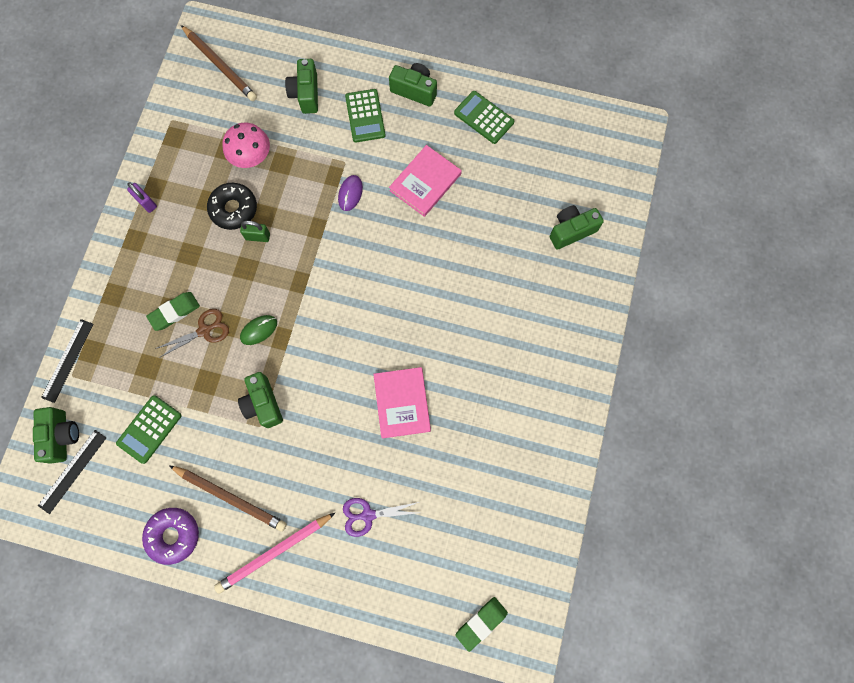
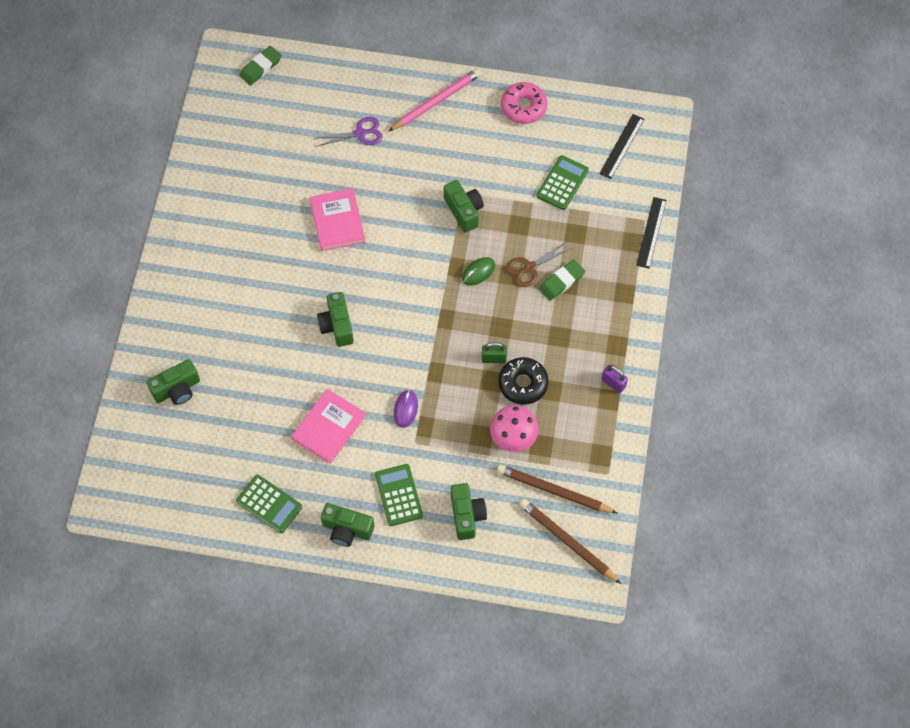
camera: 175 degrees right, 10 degrees down
green camera [33,407,79,464] -> green camera moved to [317,292,354,347]
purple donut [142,508,199,565] -> pink donut [501,82,547,124]
brown pencil [169,465,287,532] -> brown pencil moved to [497,464,617,513]

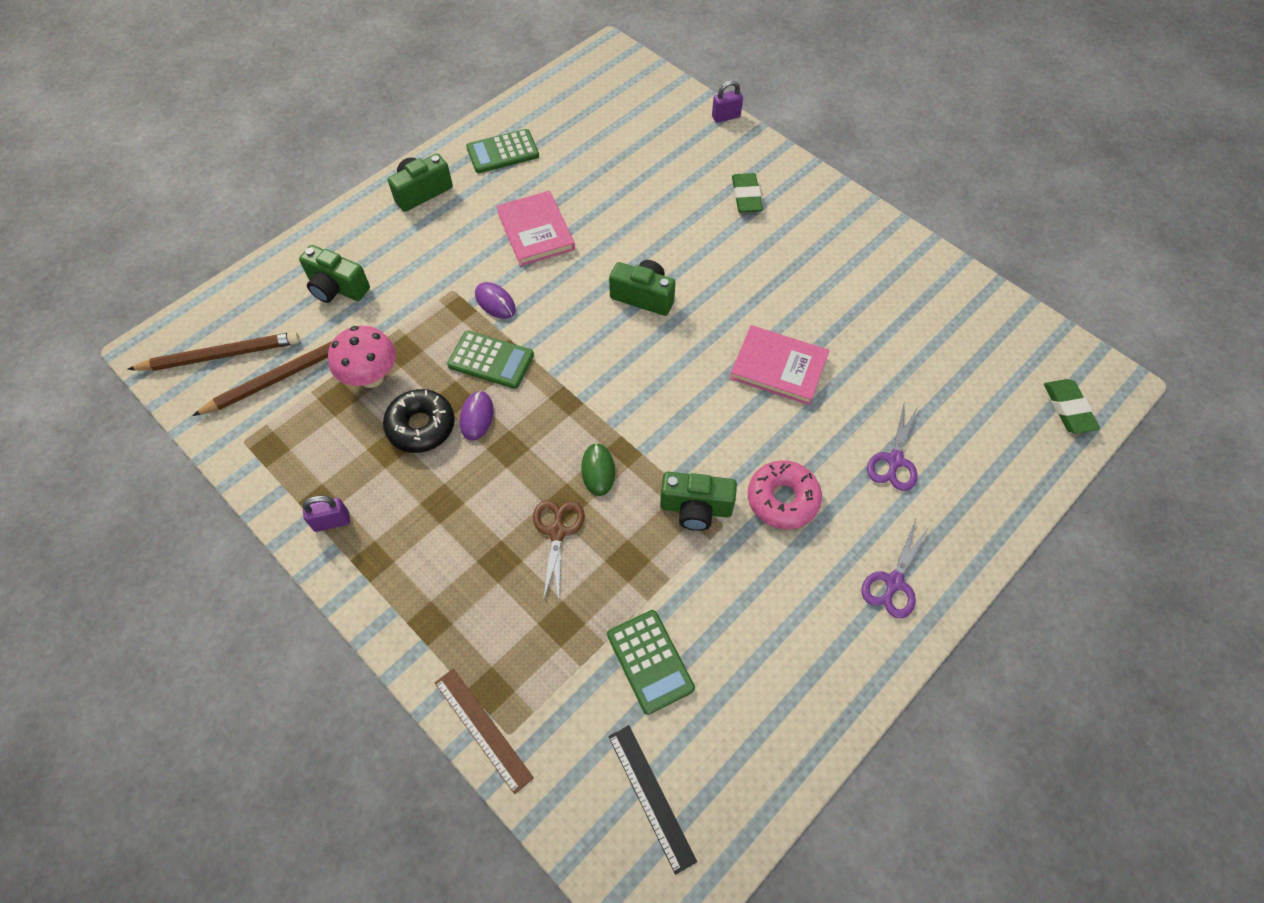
camera: 125 degrees right, 5 degrees down
green camera [147,359,200,405] -> none
green calculator [375,464,423,526] -> green calculator moved to [447,331,534,389]
pink pencil [389,68,481,131] -> purple scissors [862,520,930,619]
green padlock [482,342,507,363] -> purple mouse [460,391,494,441]
pink donut [501,82,547,124] -> pink donut moved to [748,460,822,530]
green eraser [539,260,585,301] -> green eraser moved to [732,173,763,213]
black ruler [636,197,667,269] -> brown ruler [435,668,534,794]
none -> purple padlock [712,80,743,123]

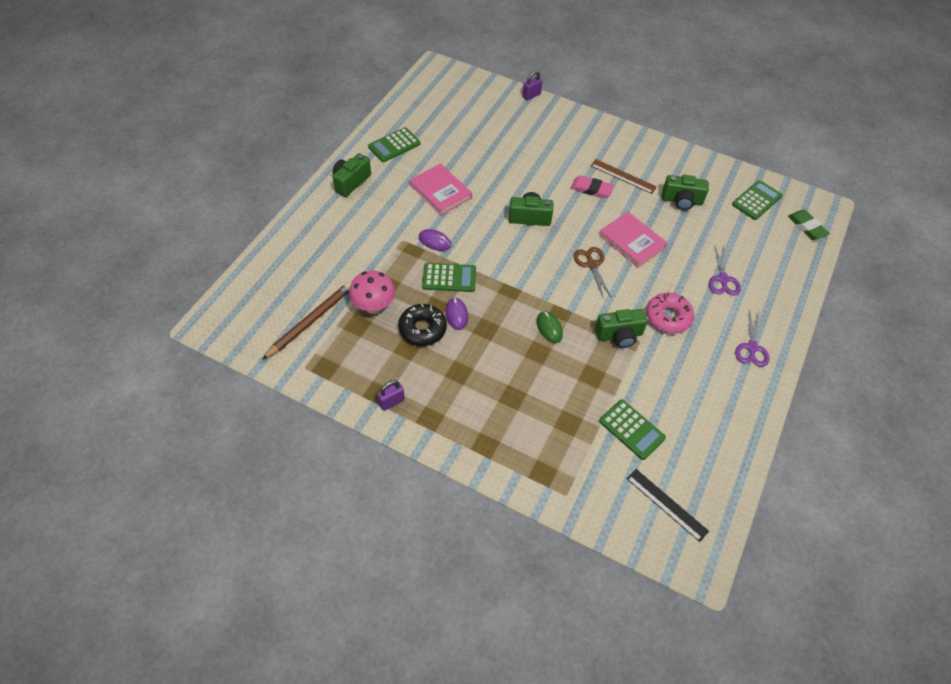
camera: 20 degrees left, 5 degrees down
brown pencil [127,332,300,371] -> none
green camera [299,245,370,303] -> green camera moved to [662,175,709,210]
brown ruler [435,668,534,794] -> brown ruler moved to [591,159,657,194]
brown scissors [533,500,585,602] -> brown scissors moved to [573,247,612,298]
pink book [730,325,829,405] -> pink book turned 45 degrees clockwise [599,212,667,268]
green eraser [732,173,763,213] -> none
none -> pink eraser [571,175,614,198]
none -> green calculator [732,180,782,220]

